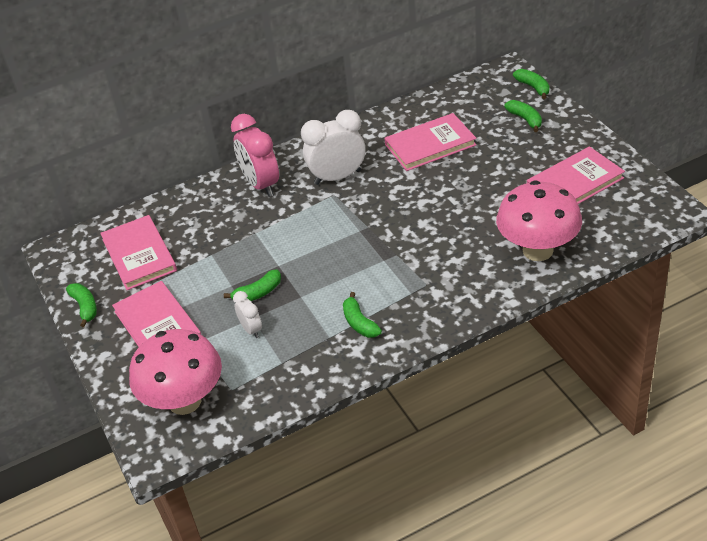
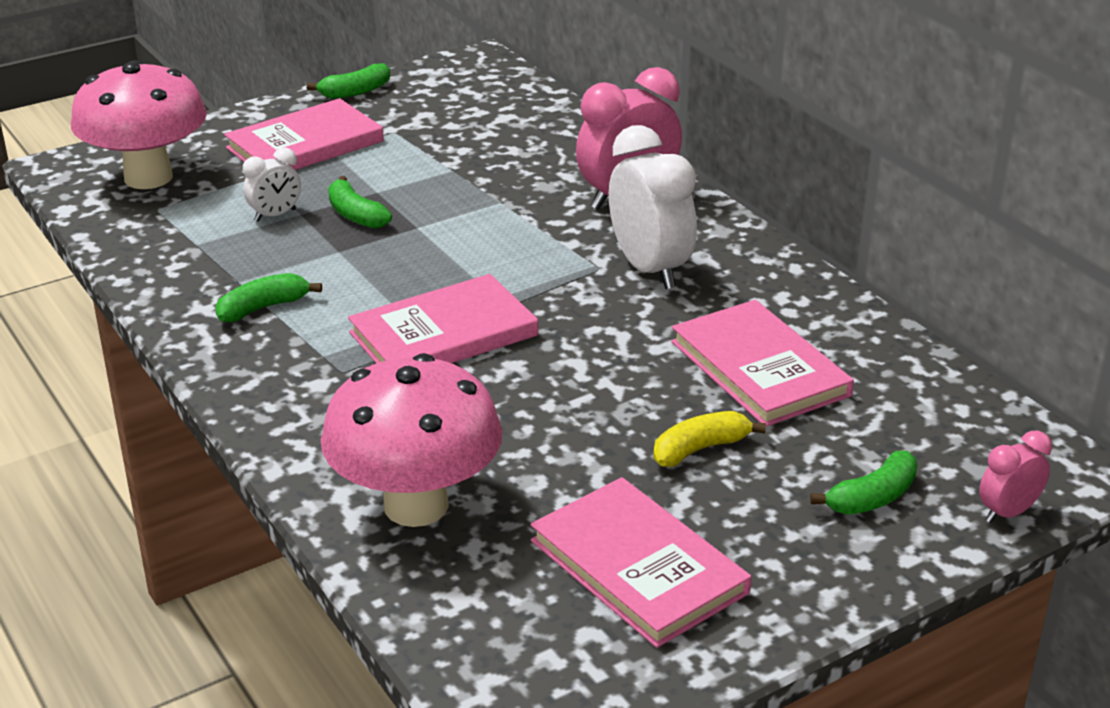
camera: 80 degrees right, 10 degrees down
pink book [100,215,177,290] -> pink book moved to [348,274,538,363]
green banana [513,69,550,99] -> pink clock [979,431,1052,523]
none -> yellow banana [653,411,766,467]

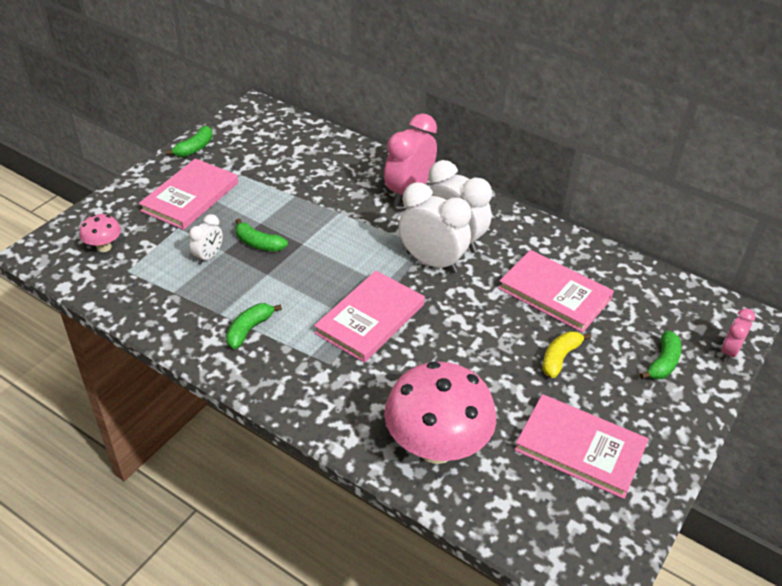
camera: 25 degrees left, 10 degrees up
pink mushroom [71,60,207,189] -> pink mushroom [79,214,121,252], size x0.45
none -> white clock [398,182,471,273]

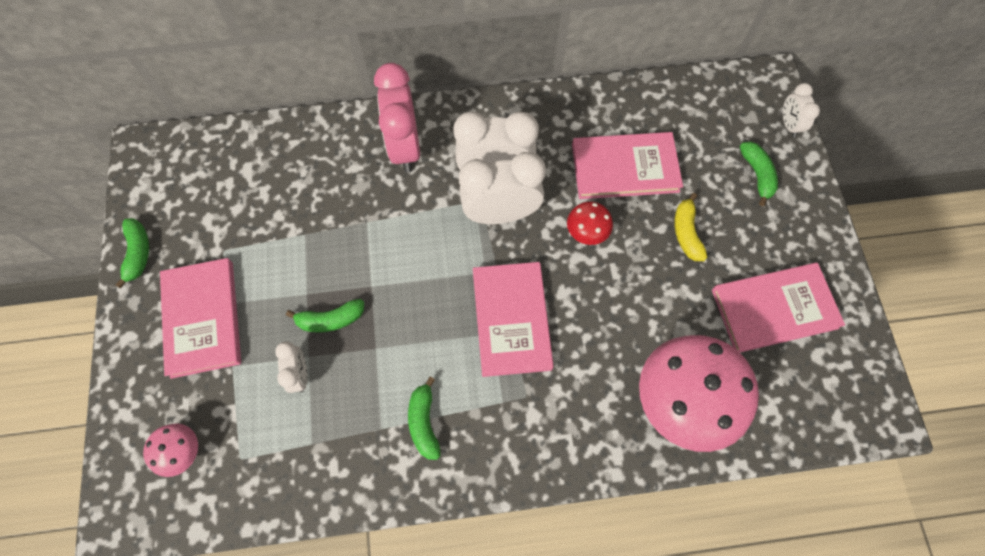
camera: 40 degrees left, 25 degrees up
pink clock [721,308,756,362] -> white clock [783,83,820,138]
none -> red mushroom [567,201,613,245]

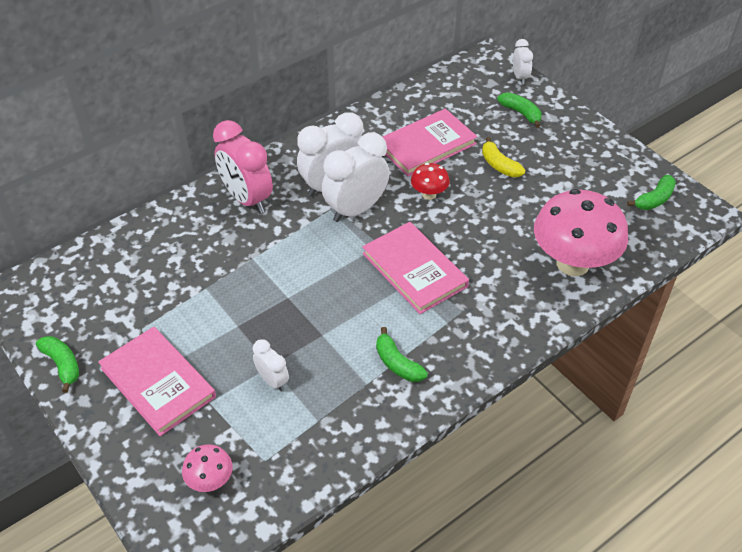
camera: 30 degrees left, 20 degrees down
green banana [286,299,364,333] -> green banana moved to [627,175,676,210]
pink book [712,263,845,352] -> none
white clock [783,83,820,138] -> white clock turned 150 degrees counterclockwise [513,39,533,84]

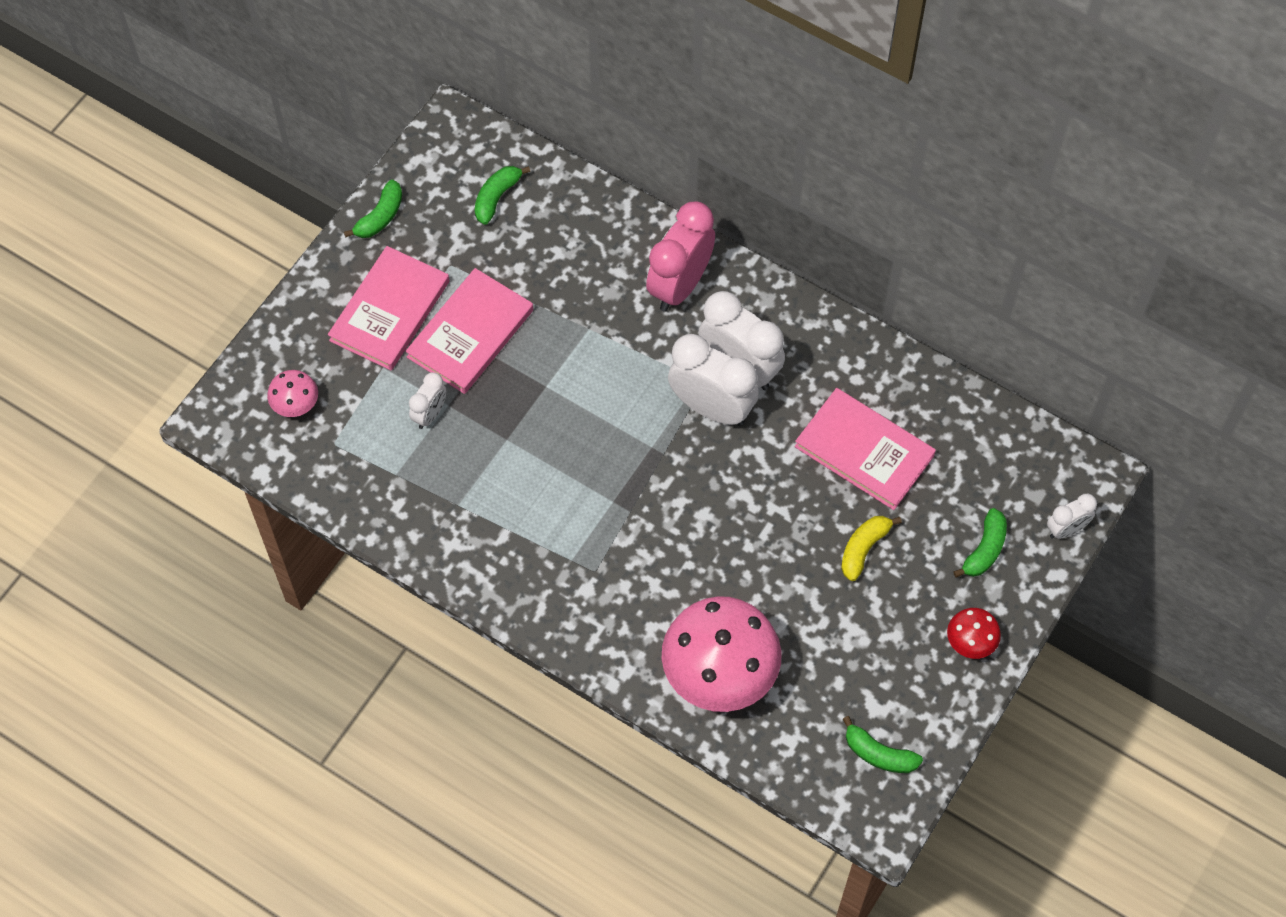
camera: 70 degrees right, 15 degrees up
pink book [362,222,469,314] -> pink book moved to [405,268,533,394]
green banana [376,327,428,382] -> green banana moved to [475,166,531,225]
red mushroom [411,163,450,200] -> red mushroom moved to [947,608,1001,659]

